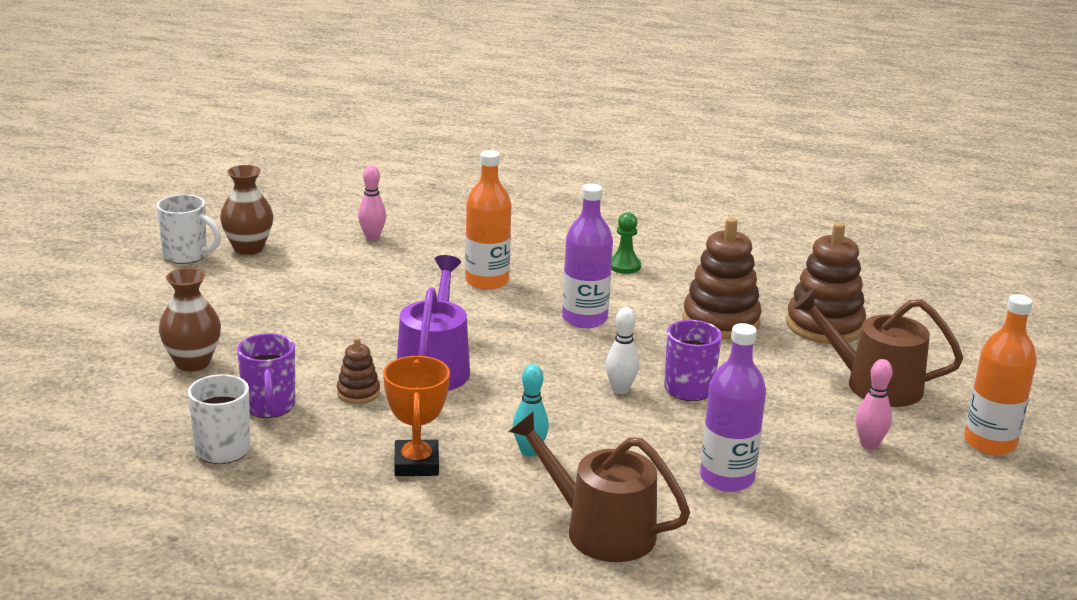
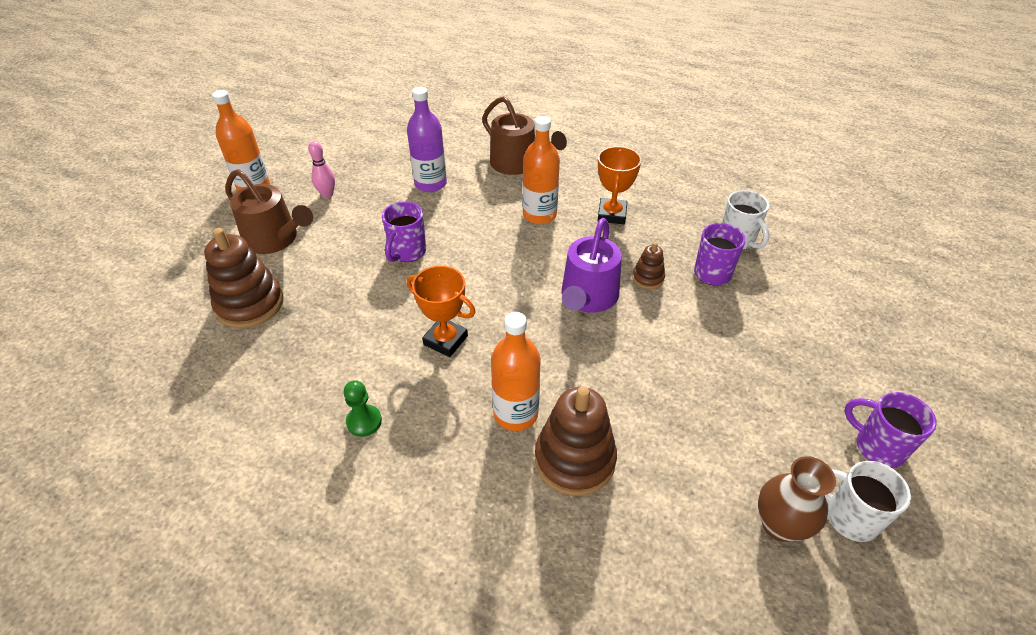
camera: 165 degrees left, 20 degrees up
brown vase [159,268,221,372] -> none
pink bowling pin [358,165,386,240] -> none
turquoise bowling pin [513,364,549,457] -> orange bottle [523,116,560,224]
purple bottle [562,184,613,328] -> orange trophy [407,266,476,357]
white bowling pin [606,307,639,394] -> none
brown stacking toy [682,218,762,340] -> brown stacking toy moved to [535,386,617,496]
none -> purple mug [844,392,937,468]

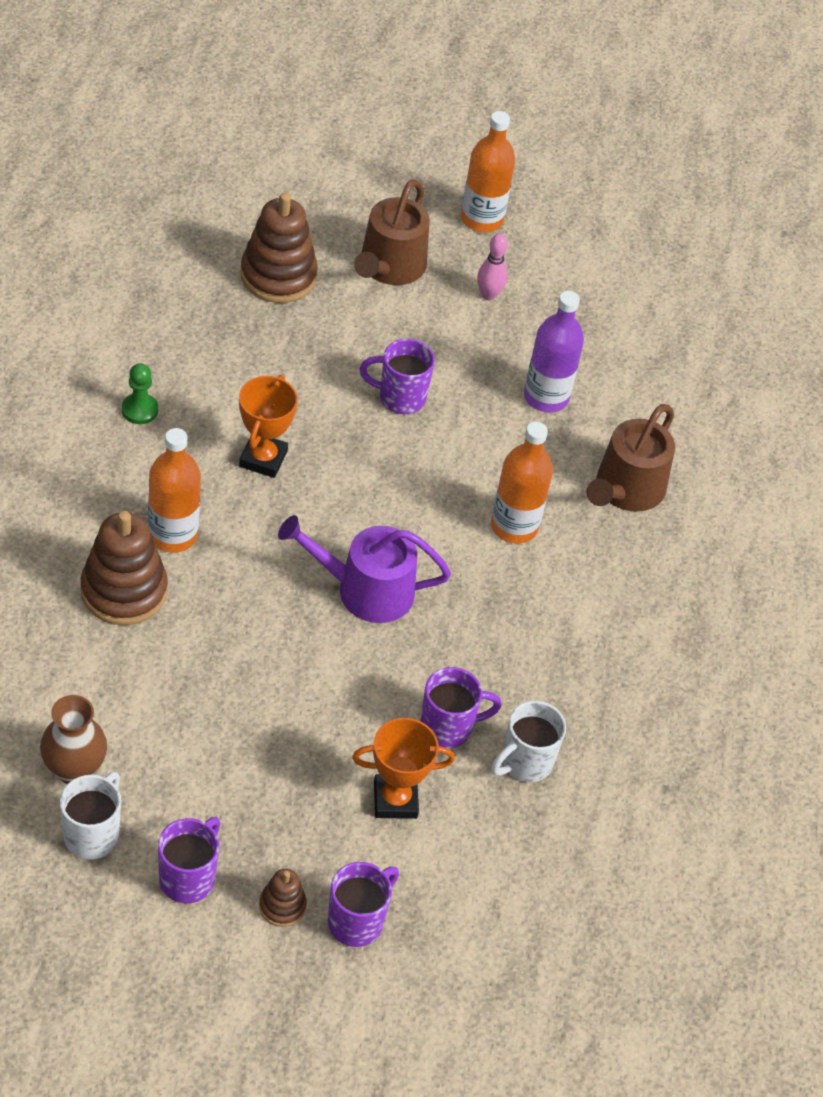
camera: 70 degrees right, 5 degrees up
orange trophy [598,146,642,224] -> orange trophy moved to [352,718,455,819]
brown stacking toy [632,242,665,289] -> brown stacking toy moved to [259,869,307,927]
none -> purple mug [328,862,399,947]

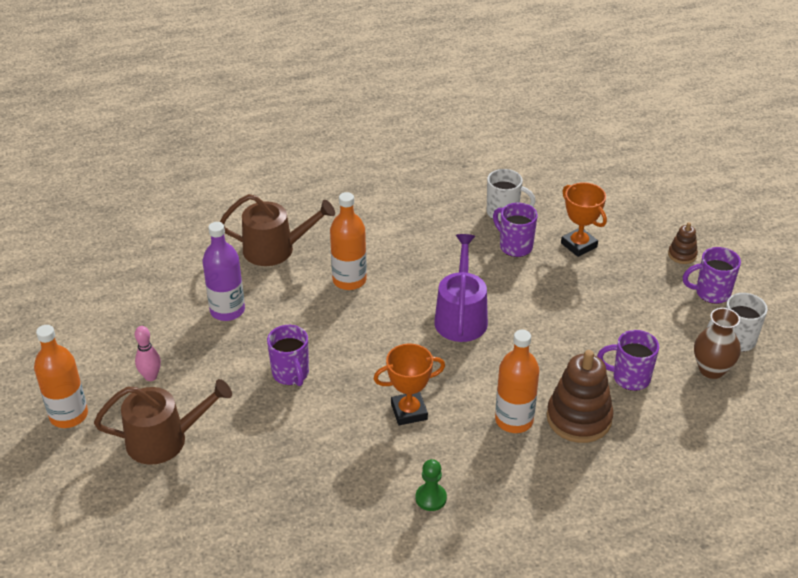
camera: 115 degrees left, 10 degrees down
brown stacking toy [240,193,318,303] -> none
purple watering can [278,515,451,623] -> purple watering can turned 150 degrees counterclockwise [434,234,488,342]
purple mug [328,862,399,947] -> purple mug moved to [597,330,659,391]

